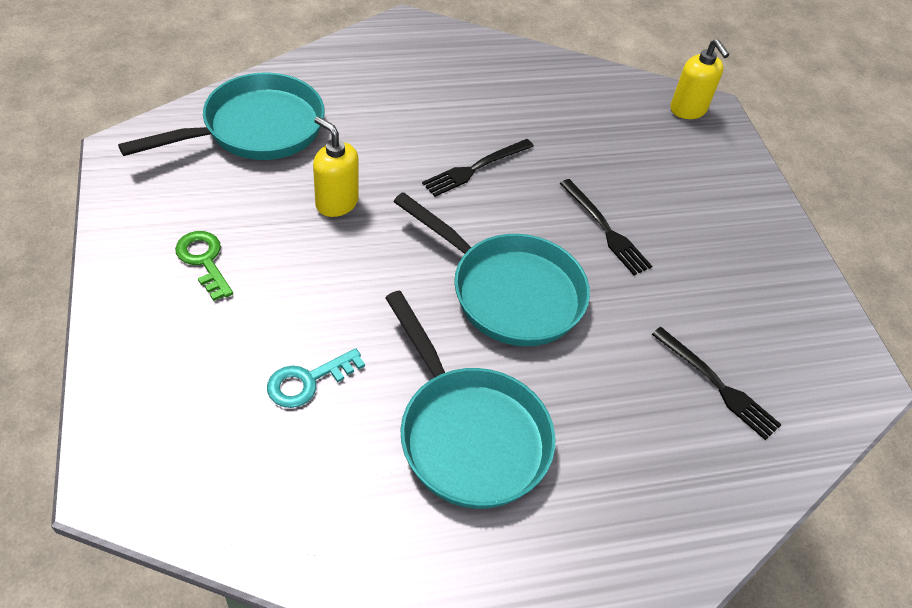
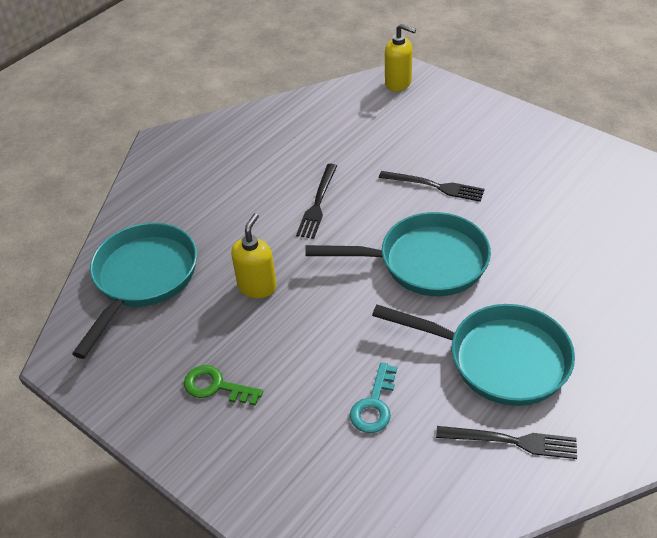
camera: 30 degrees left, 5 degrees down
yellow soap dispenser [313,116,359,217] -> yellow soap dispenser turned 105 degrees clockwise [231,213,277,298]
black fork [652,327,782,440] -> black fork moved to [436,426,577,459]

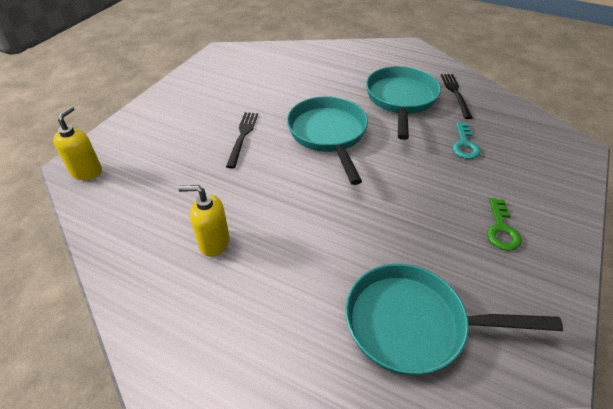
camera: 105 degrees left, 0 degrees up
yellow soap dispenser [231,213,277,298] -> yellow soap dispenser moved to [178,185,230,257]
black fork [296,164,337,239] -> none
turquoise key [350,362,397,433] -> turquoise key turned 90 degrees clockwise [452,122,481,159]

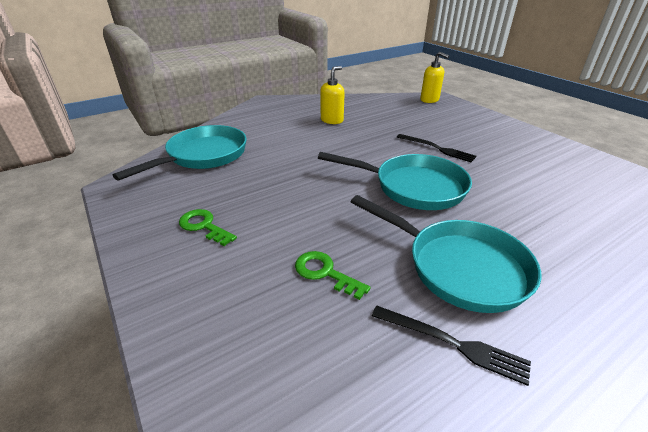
camera: 120 degrees right, 10 degrees down
turquoise key [452,122,481,159] -> green key [295,251,371,300]

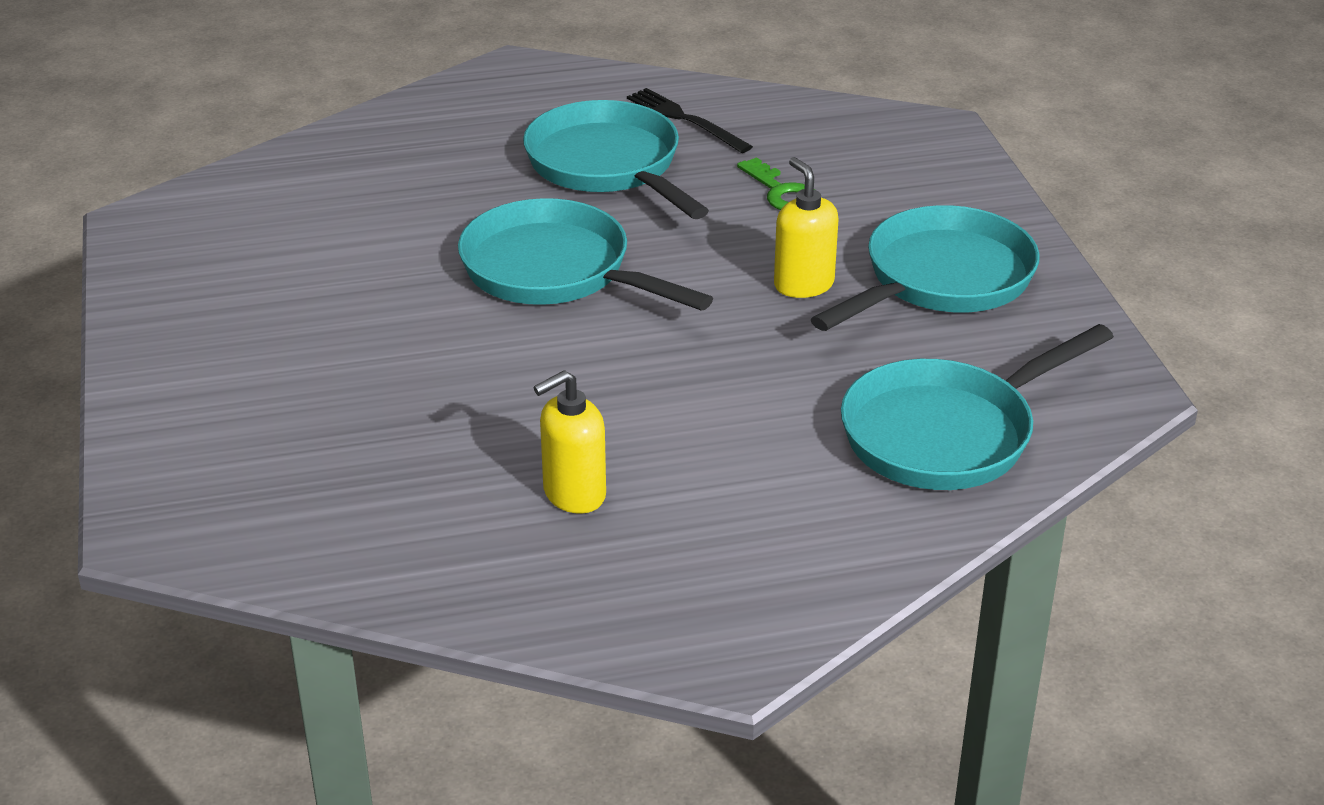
camera: 160 degrees left, 0 degrees up
green key [179,209,237,246] -> turquoise pan [811,205,1040,331]
black fork [397,134,476,162] -> none
yellow soap dispenser [421,52,449,103] -> yellow soap dispenser moved to [774,157,839,298]

